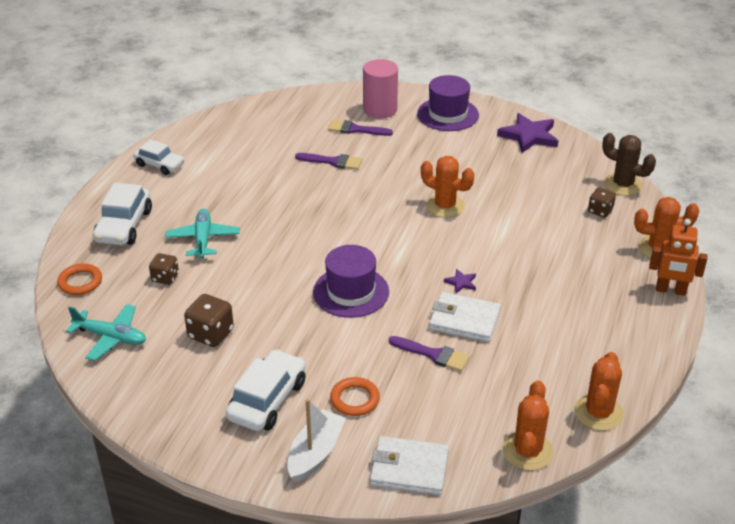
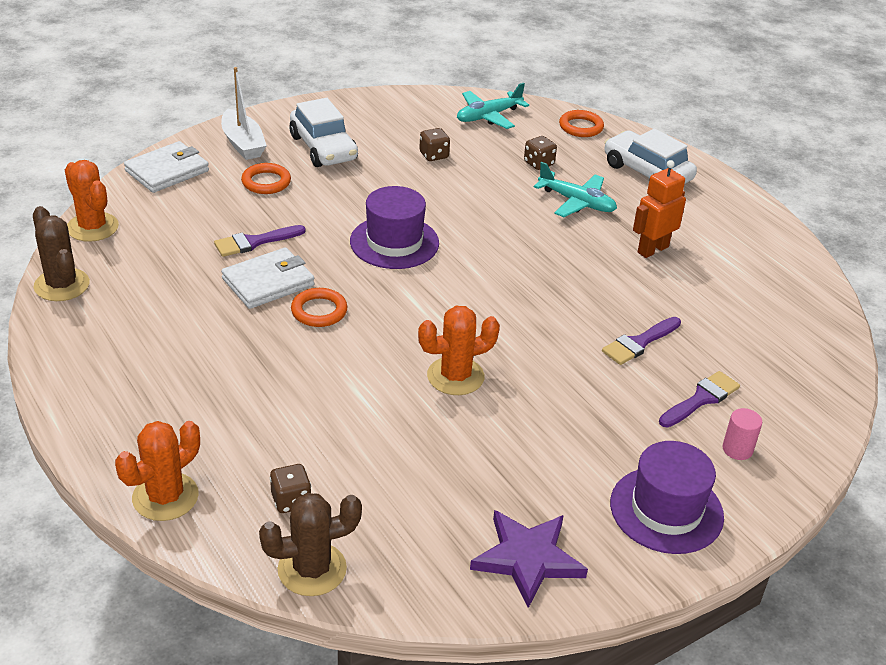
camera: 125 degrees right, 0 degrees up
white car [134,139,184,175] -> none
brown dice [184,294,234,347] -> brown dice [419,128,450,161], size x0.66
pink cylinder [363,59,398,119] -> pink cylinder [723,408,762,460], size x0.51
purple star [444,269,476,293] -> orange ring [291,288,347,327]
orange cactus [574,352,624,431] -> brown cactus [33,206,90,301]
orange robot [649,219,708,296] -> orange robot moved to [633,160,686,258]

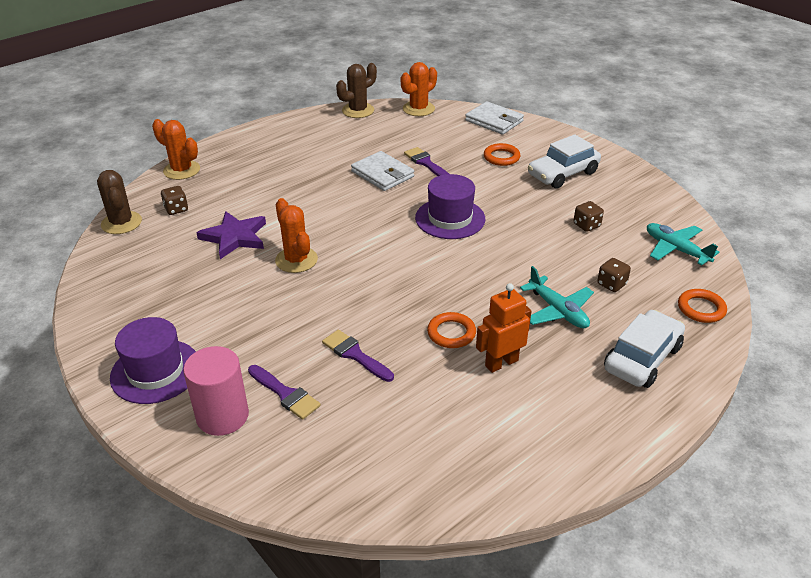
camera: 85 degrees right, 0 degrees up
white boat [221,67,267,160] -> none
orange ring [291,288,347,327] -> orange ring moved to [427,312,476,348]
purple star [470,510,588,608] -> purple star moved to [196,211,266,259]
turquoise plane [534,162,617,217] -> turquoise plane turned 60 degrees counterclockwise [520,266,594,328]
orange robot [633,160,686,258] -> orange robot turned 75 degrees counterclockwise [476,283,531,373]
pink cylinder [723,408,762,460] -> pink cylinder [183,346,249,436], size x1.95

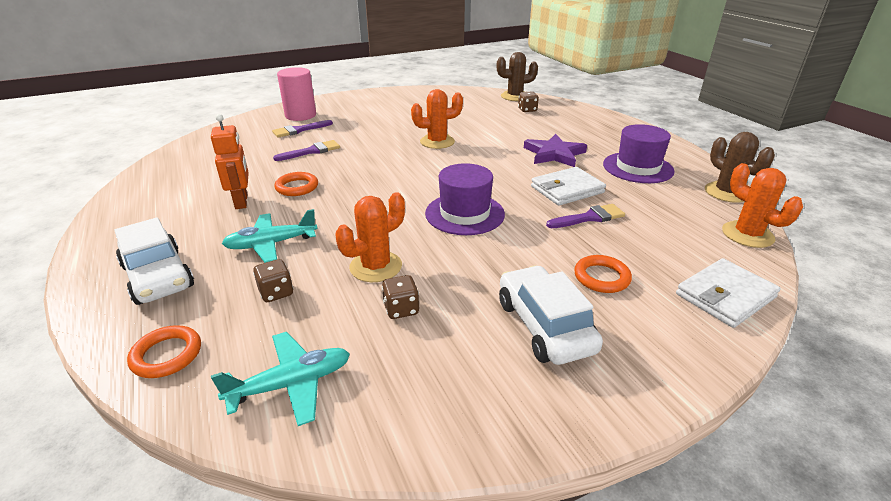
camera: 105 degrees right, 5 degrees down
purple hat [110,317,196,404] -> purple hat moved to [603,124,675,183]
orange cactus [152,119,200,180] -> orange cactus moved to [335,192,405,282]
purple star [196,211,266,259] -> purple star moved to [524,134,587,167]

